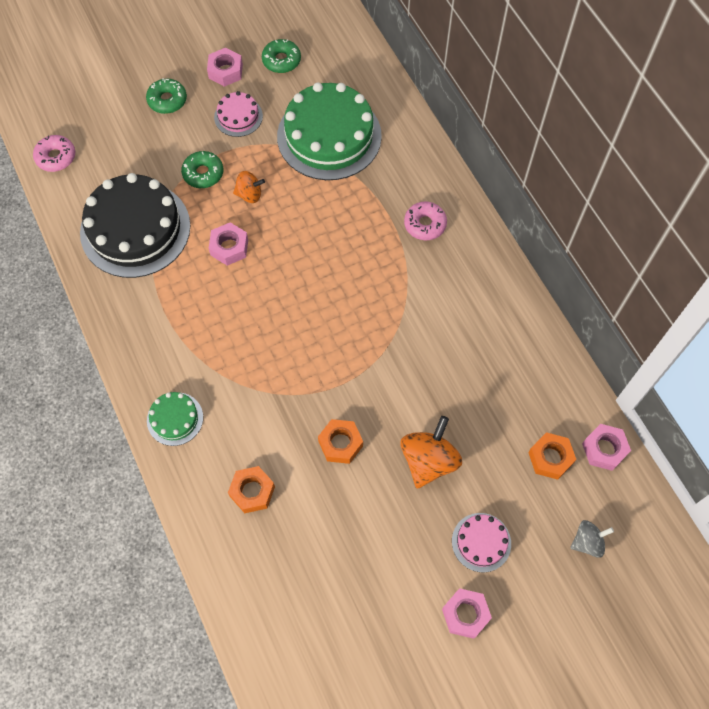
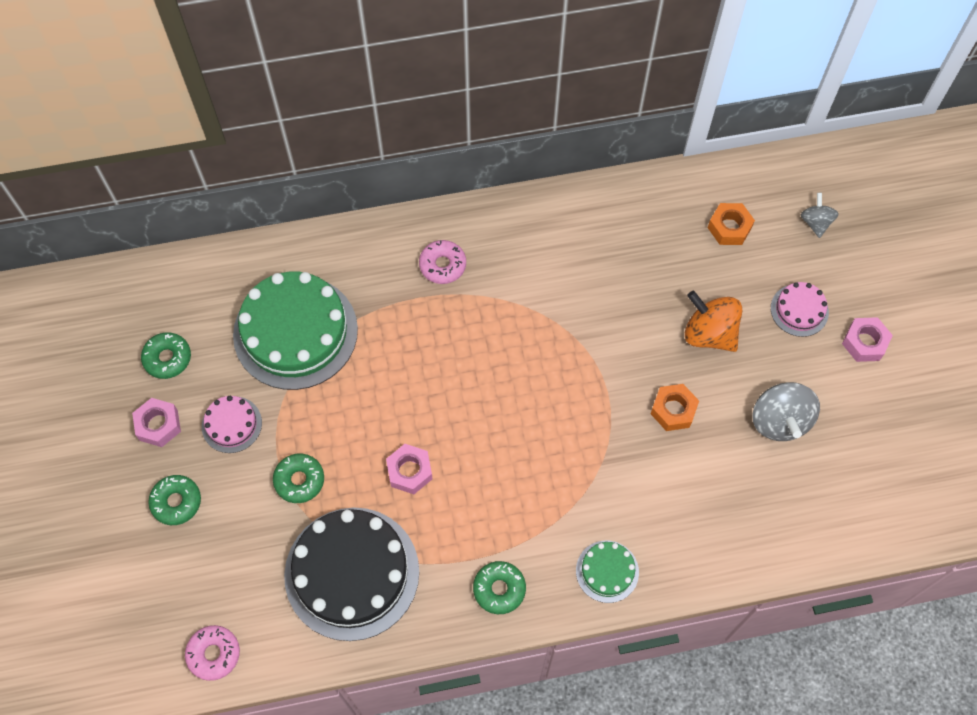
camera: 75 degrees left, 0 degrees up
orange nut [228,466,275,513] -> none
orange spinning top [233,171,265,203] -> none
pink nut [582,424,631,471] -> none
none -> green donut [473,561,526,614]
none -> grey spinning top [752,382,820,441]

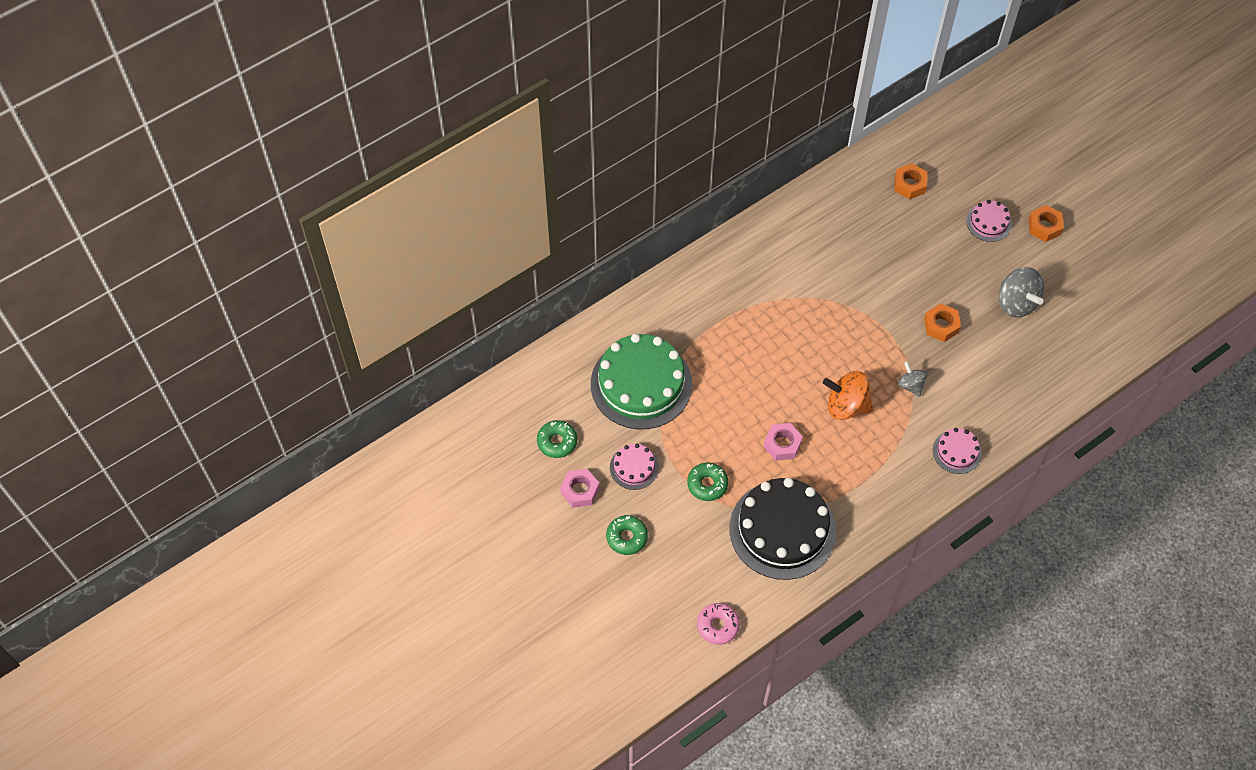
camera: 25 degrees left, 5 degrees down
pink donut [419,240,466,284] -> none
green donut [473,561,526,614] -> none
green cake [576,541,639,603] -> pink cake [933,428,982,474]
orange spinning top [685,291,742,352] -> orange spinning top moved to [823,371,874,420]
grey spinning top [801,193,839,238] -> grey spinning top moved to [898,361,927,397]
pink nut [842,317,893,362] -> orange nut [1029,205,1064,242]

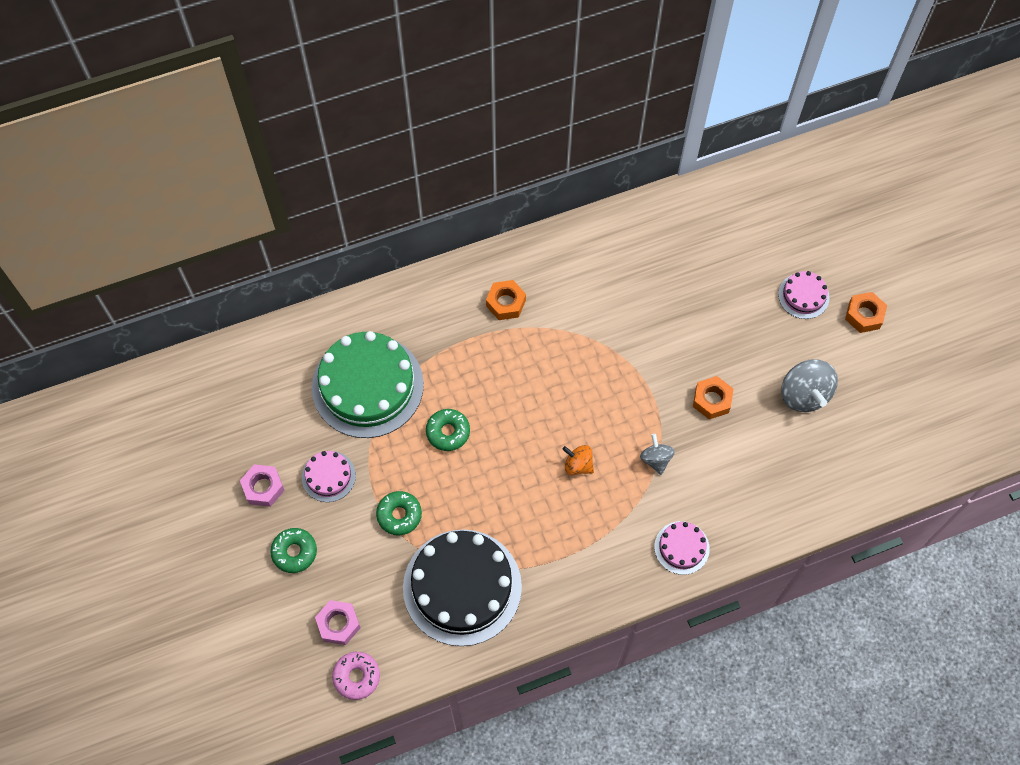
camera: 15 degrees right, 5 degrees up
green donut [537,420,577,458] -> green donut moved to [426,409,470,451]
pink nut [764,423,803,461] -> pink nut moved to [315,600,361,645]
orange spinning top [823,371,874,420] -> orange spinning top [562,445,594,475], size x0.59
orange nut [894,163,927,200] -> orange nut moved to [486,280,526,320]

